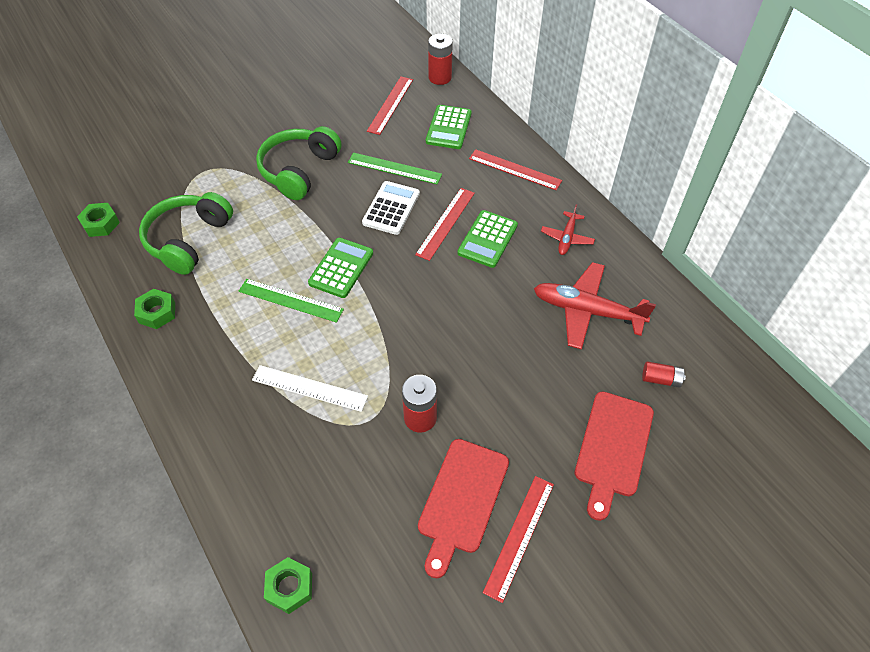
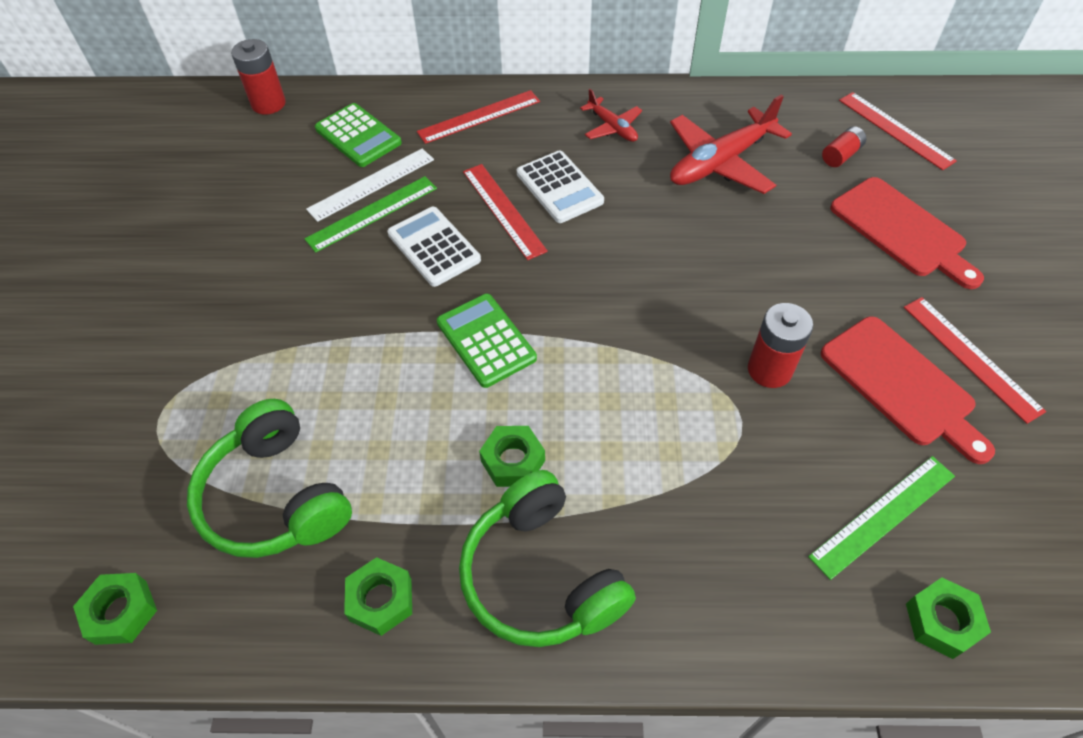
camera: 55 degrees left, 0 degrees up
green ruler [239,279,344,323] -> green ruler moved to [808,456,955,580]
white ruler [252,365,368,412] -> white ruler moved to [306,148,434,222]
green headphones [256,126,342,200] -> green headphones moved to [459,470,636,647]
red ruler [367,77,413,135] -> red ruler moved to [839,92,957,170]
green calculator [458,210,518,268] -> white calculator [517,151,604,223]
none -> green nut [479,426,545,487]

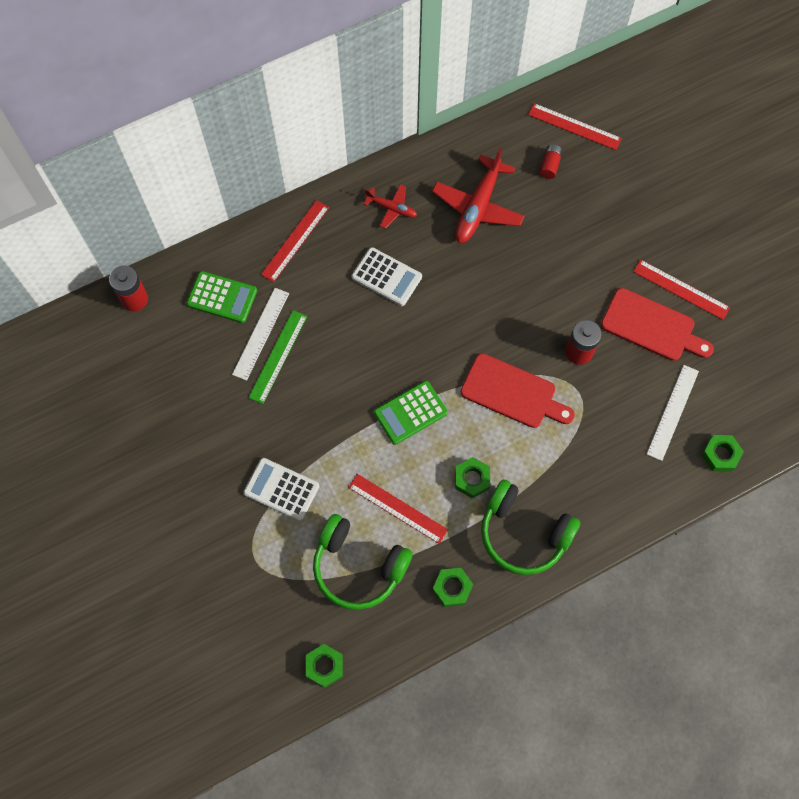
camera: 30 degrees left, 15 degrees up
white calculator [387,207,481,287] -> white calculator moved to [244,458,319,521]
green calculator [437,294,537,388] -> green calculator turned 60 degrees counterclockwise [374,381,448,445]
red ruler [463,164,548,260] -> red ruler moved to [348,474,448,544]
green ruler [808,456,955,580] -> white ruler [647,365,699,461]
red cutting board [830,177,984,289] -> red cutting board moved to [461,353,575,428]

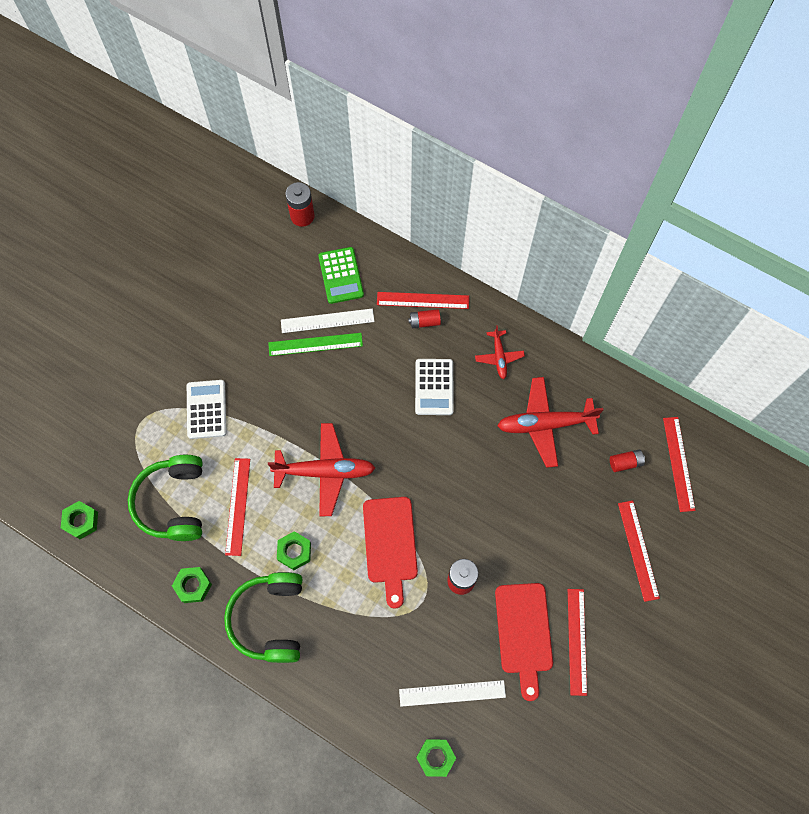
camera: 60 degrees right, 0 degrees up
green calculator [374,381,448,445] -> red plane [268,423,375,516]
none -> red battery [408,309,441,329]
none -> red ruler [618,501,660,602]

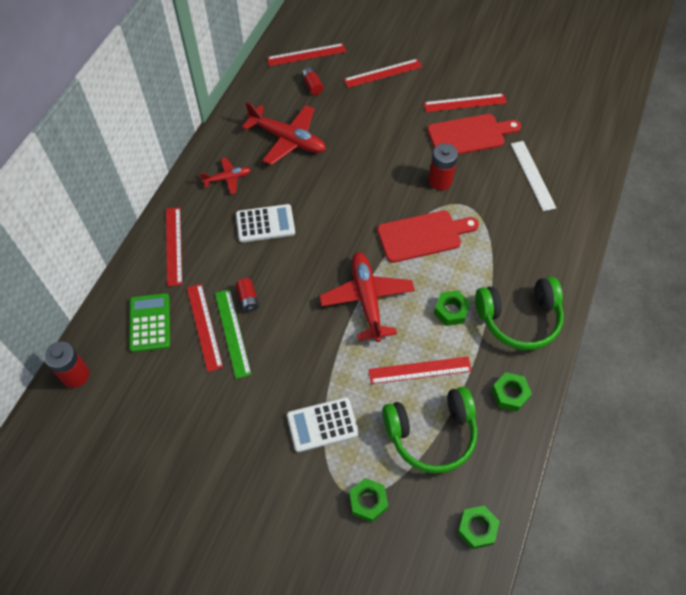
camera: 100 degrees left, 10 degrees down
white ruler [281,309,374,333] -> red ruler [187,284,223,372]
green calculator [318,247,364,304] -> green calculator turned 75 degrees counterclockwise [129,293,170,352]
red battery [408,309,441,329] -> red battery moved to [236,278,259,312]
green nut [416,739,456,777] -> green nut moved to [349,478,388,522]
red plane [497,377,603,468] -> red plane turned 45 degrees counterclockwise [242,102,326,165]

